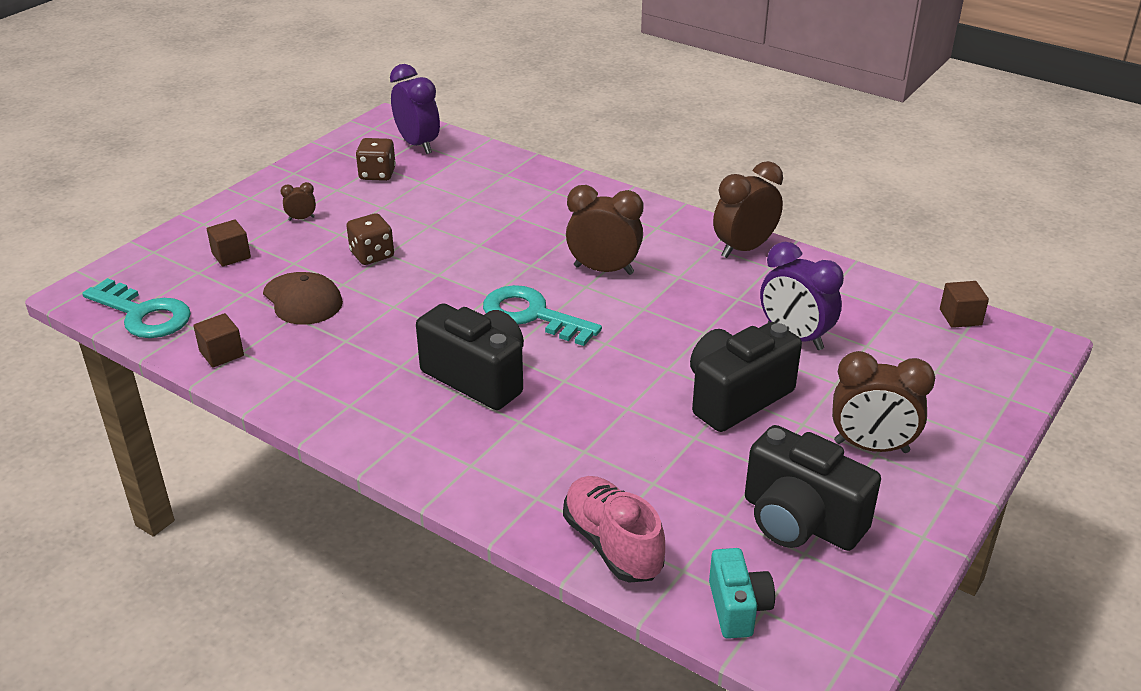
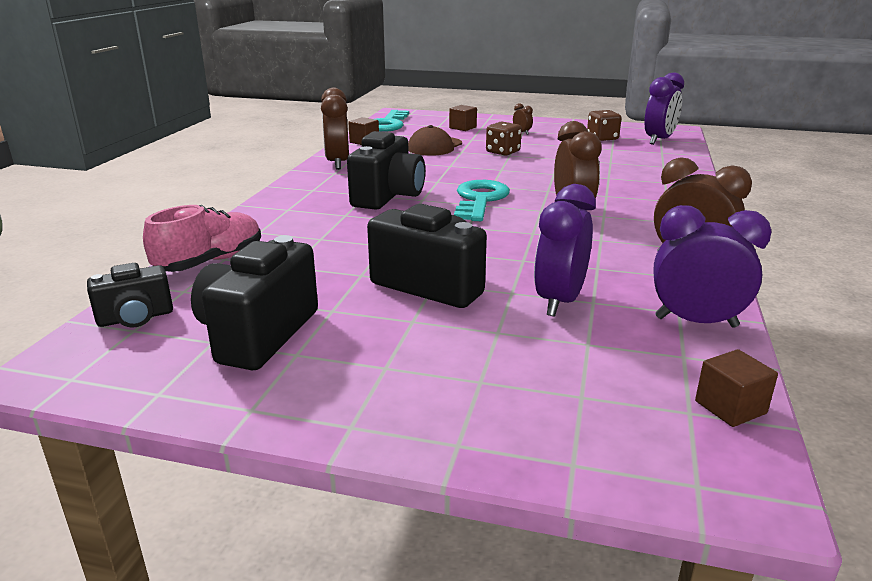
camera: 70 degrees right, 10 degrees down
turquoise camera [709,548,775,639] -> black camera [87,263,173,328]
brown clock [832,351,935,453] -> brown clock moved to [321,88,349,170]
none -> purple clock [653,205,771,328]

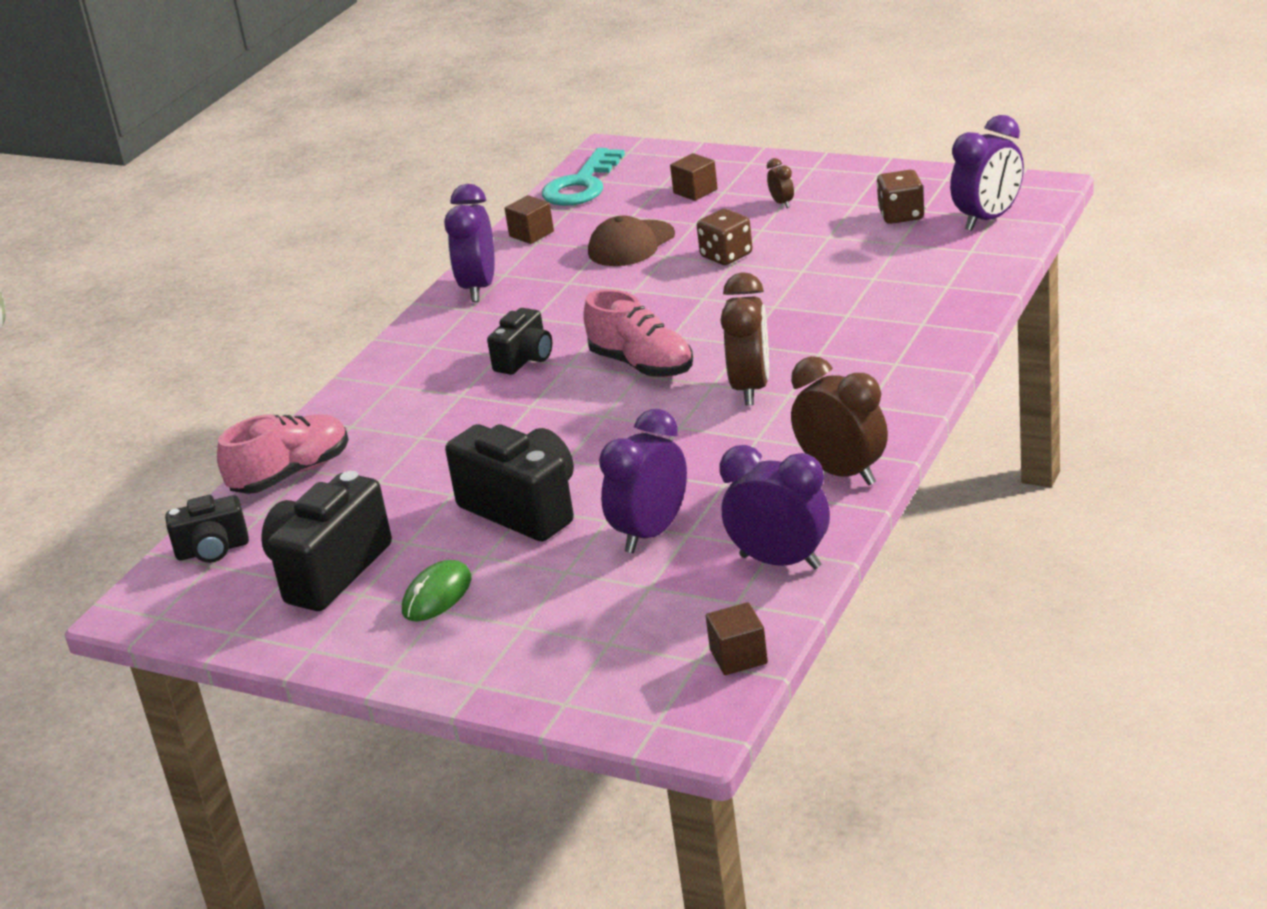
camera: 15 degrees right, 5 degrees up
brown clock [321,88,349,170] -> purple clock [444,184,495,302]
black camera [347,131,425,210] -> black camera [487,308,552,375], size x0.59
turquoise key [454,180,510,221] -> pink shoe [583,289,693,377]
none -> green mouse [402,560,471,621]

